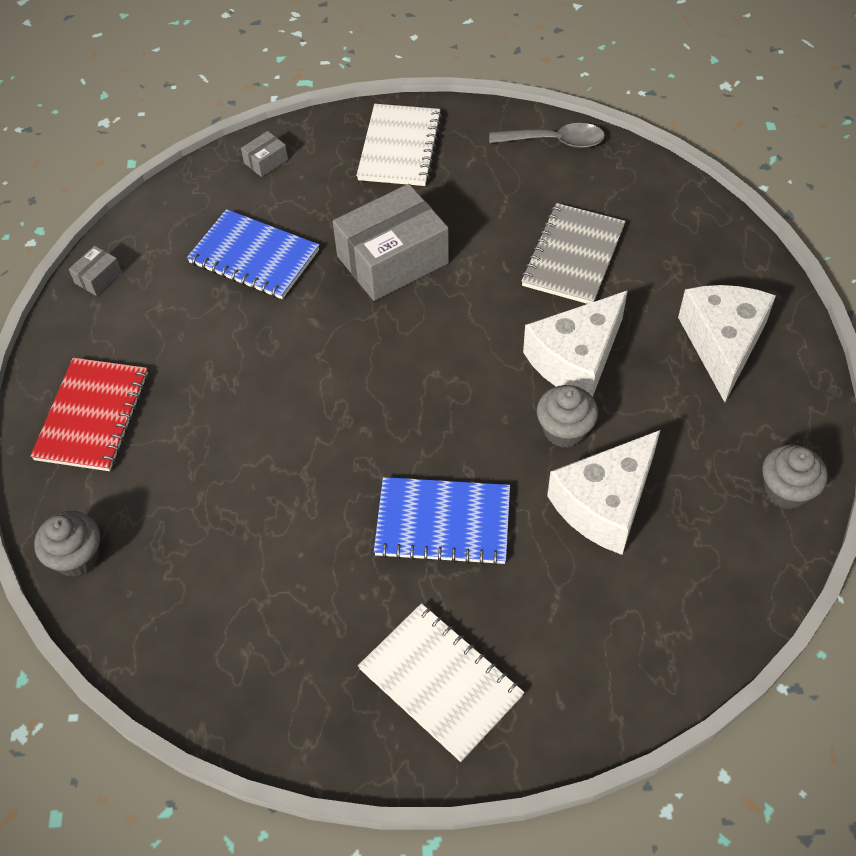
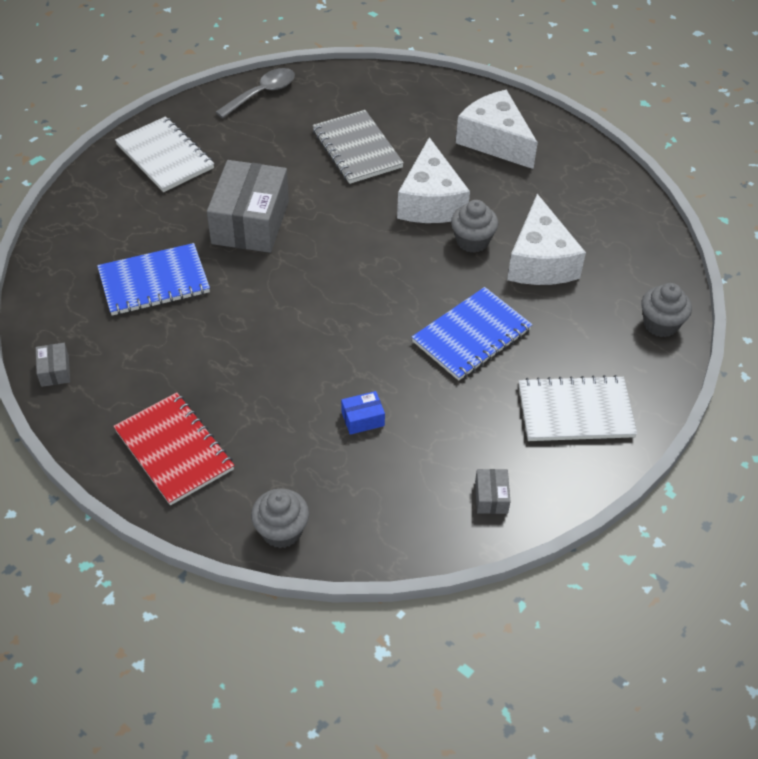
camera: 50 degrees left, 5 degrees down
grey box [241,131,288,177] -> grey box moved to [475,469,511,514]
grey cupcake [762,444,828,509] -> grey cupcake moved to [641,283,692,337]
none -> blue box [341,391,385,435]

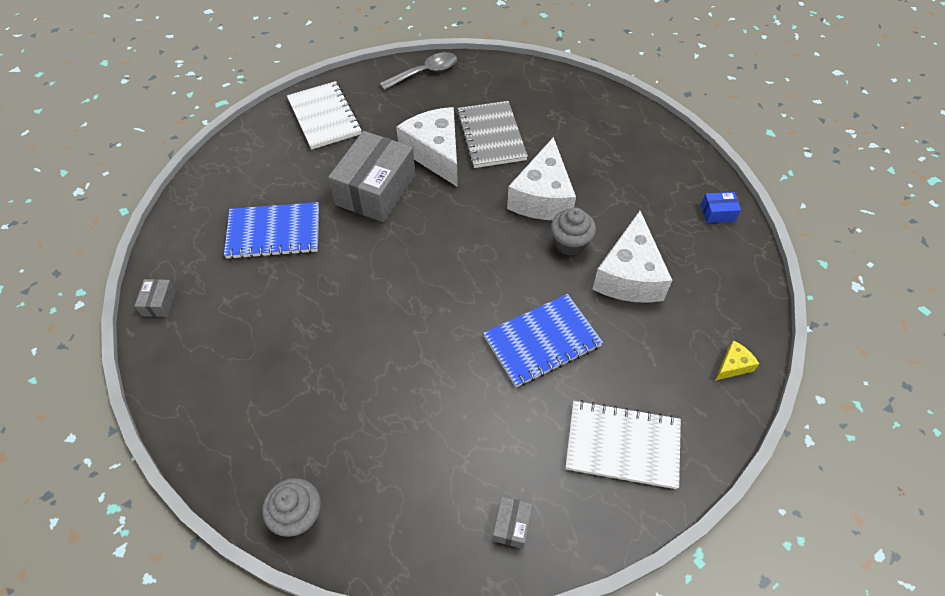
camera: 15 degrees right, 5 degrees up
red notebook [113,392,234,505] -> none
blue box [341,391,385,435] -> blue box moved to [701,192,741,223]
white cheese [456,90,538,169] -> white cheese moved to [396,107,458,187]
grey cupcake [641,283,692,337] -> yellow cheese [715,340,759,381]

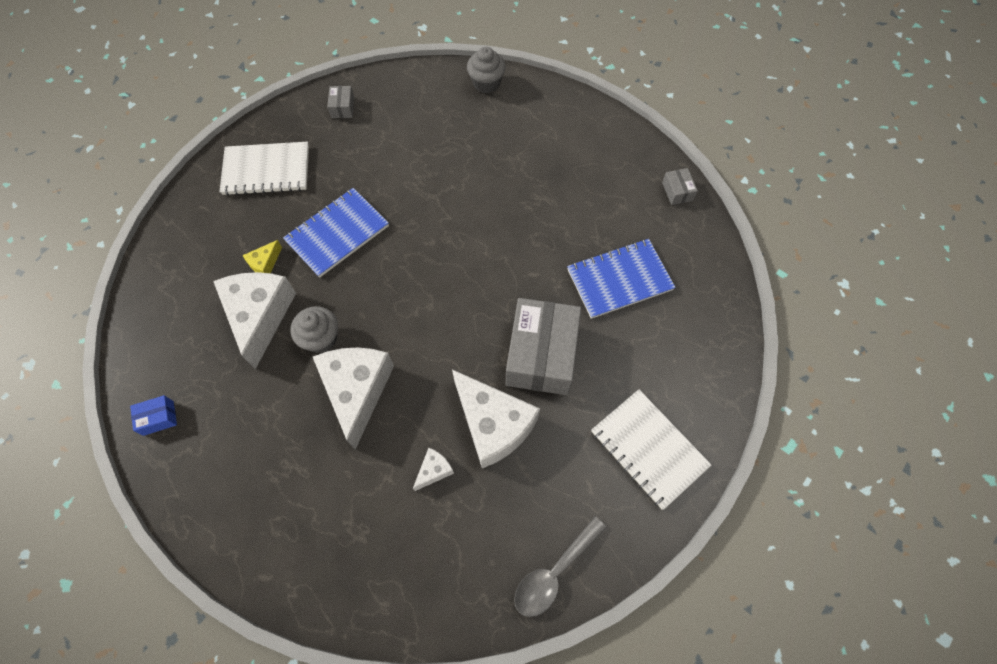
camera: 165 degrees right, 10 degrees up
grey notebook [457,101,528,168] -> white cheese [413,448,454,491]
yellow cheese [715,340,759,381] -> yellow cheese moved to [242,240,282,273]

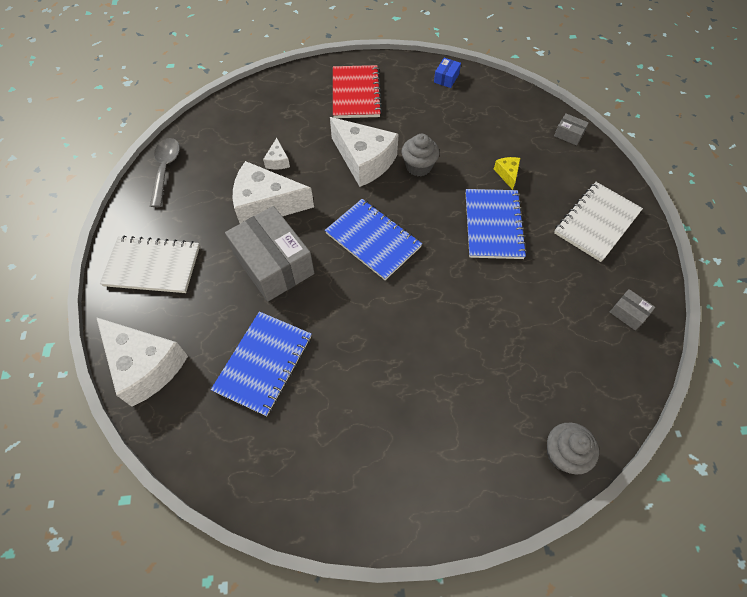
camera: 135 degrees right, 5 degrees down
white cheese [213,272,296,369] -> white cheese moved to [96,317,188,407]
grey box [662,168,698,205] -> grey box moved to [554,114,589,146]
none -> blue notebook [325,199,422,280]
none -> red notebook [333,65,382,118]

